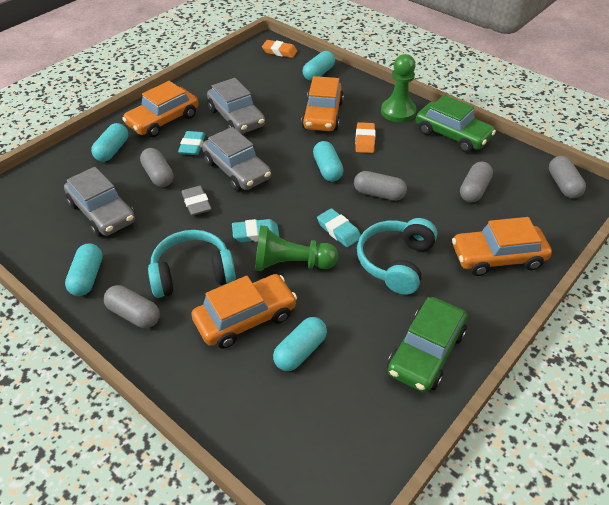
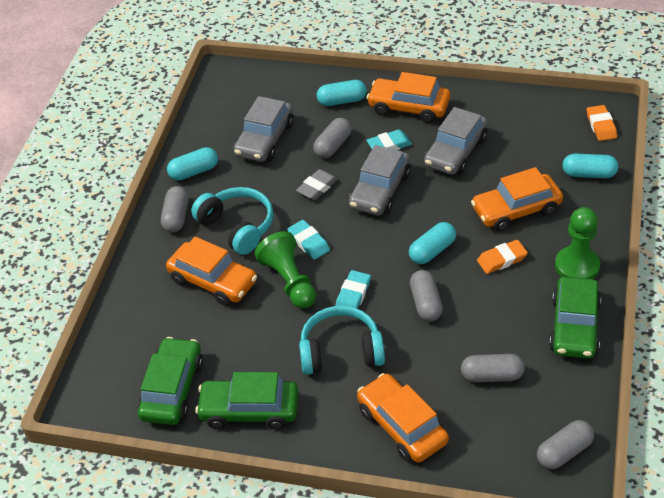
camera: 65 degrees right, 0 degrees up
turquoise capsule [273,317,327,371] -> none
none -> green car [137,337,203,425]

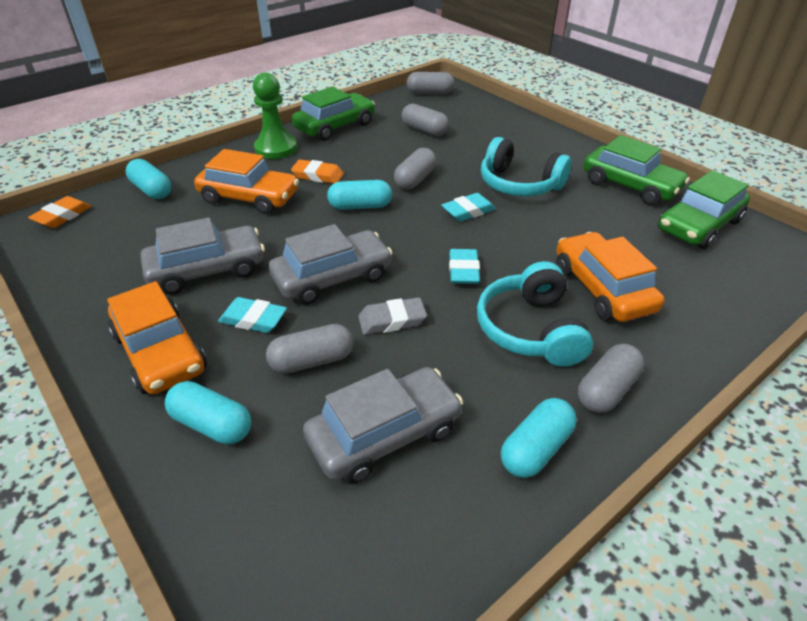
camera: 145 degrees left, 5 degrees down
turquoise capsule [167,147,218,181] -> turquoise capsule turned 60 degrees counterclockwise [501,398,577,478]
green pawn [254,231,316,309] -> none
orange car [357,373,449,463] -> none

